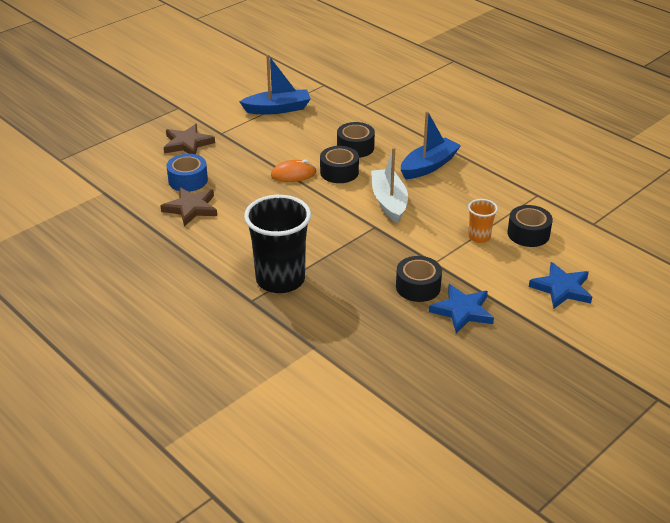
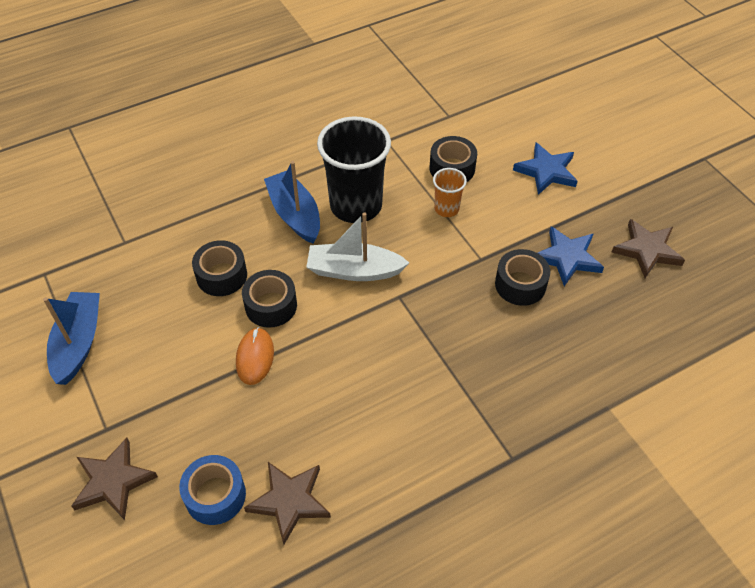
camera: 75 degrees left, 15 degrees up
black cup [244,195,311,293] -> black cup moved to [317,116,391,223]
none -> brown star [611,219,685,278]

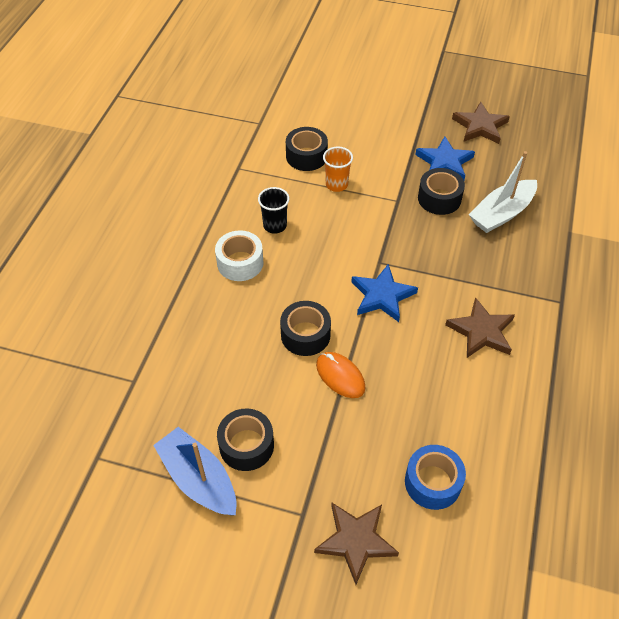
camera: 45 degrees left, 0 degrees up
black tape [192,240,247,296] -> black tape moved to [217,408,274,471]
brown star [244,462,331,545] -> brown star moved to [445,297,515,358]
blue boat [264,161,320,243] -> white tape [215,230,264,281]
white boat [306,212,409,281] -> white boat moved to [469,151,537,233]
black cup [317,116,391,223] -> black cup [258,187,289,234], size x0.48
blue star [513,143,578,195] -> blue star moved to [351,264,418,322]

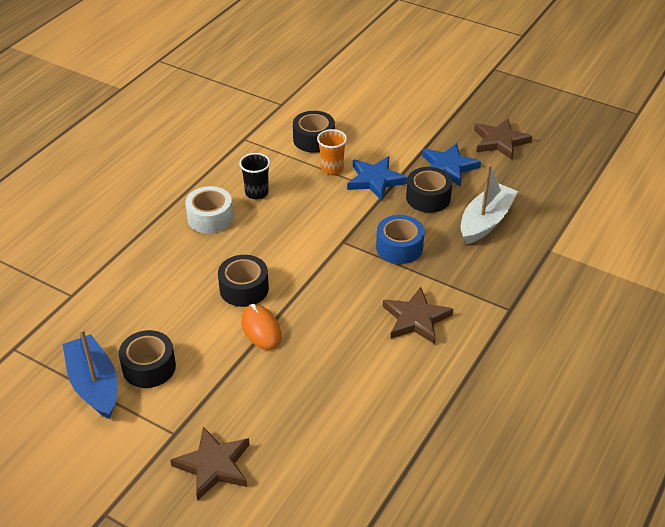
camera: 15 degrees right, 10 degrees down
blue star [351,264,418,322] -> blue star moved to [347,156,408,201]
blue tape [405,445,466,510] -> blue tape moved to [376,215,424,264]
white boat [469,151,537,233] -> white boat turned 150 degrees clockwise [461,164,518,244]

